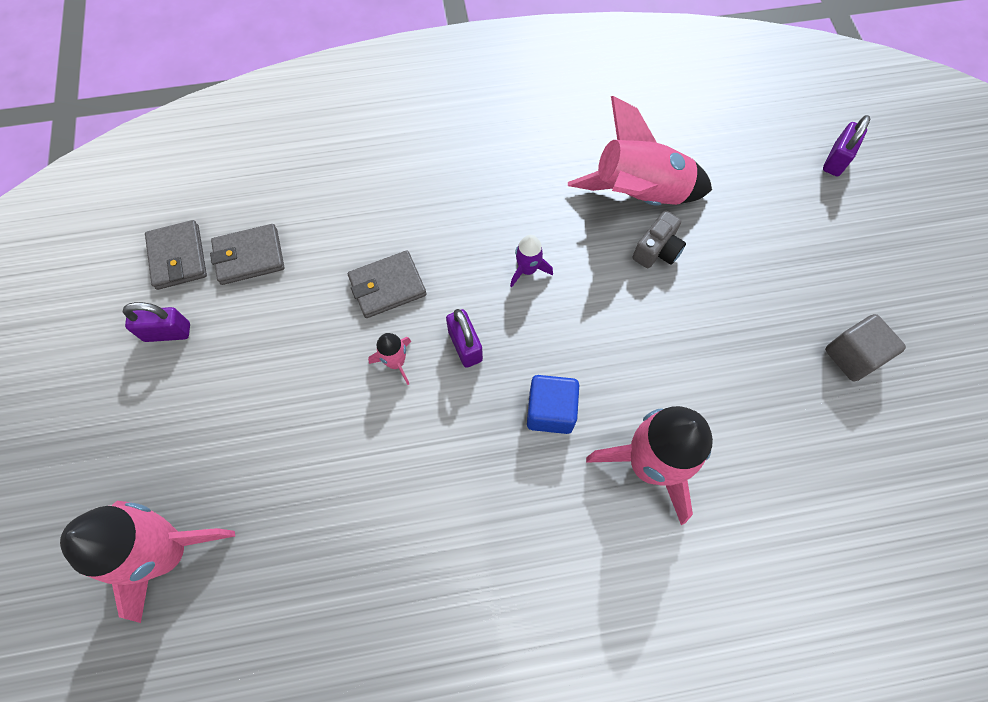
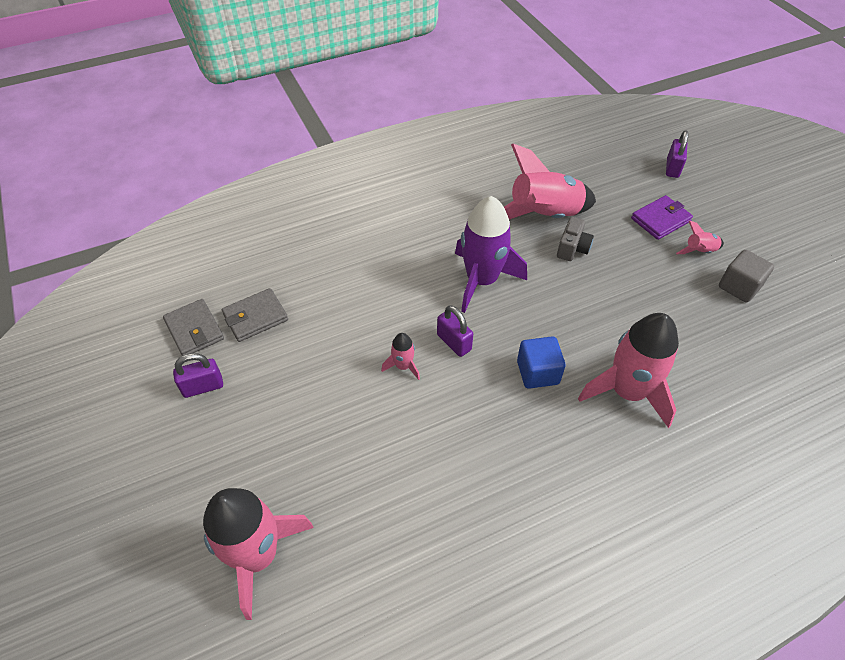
camera: 15 degrees left, 15 degrees down
grey wallet [348,250,426,318] -> none
purple rocket [510,235,553,287] -> purple rocket [455,196,527,313], size x2.22
none -> purple wallet [631,195,693,240]
none -> pink rocket [676,221,724,254]

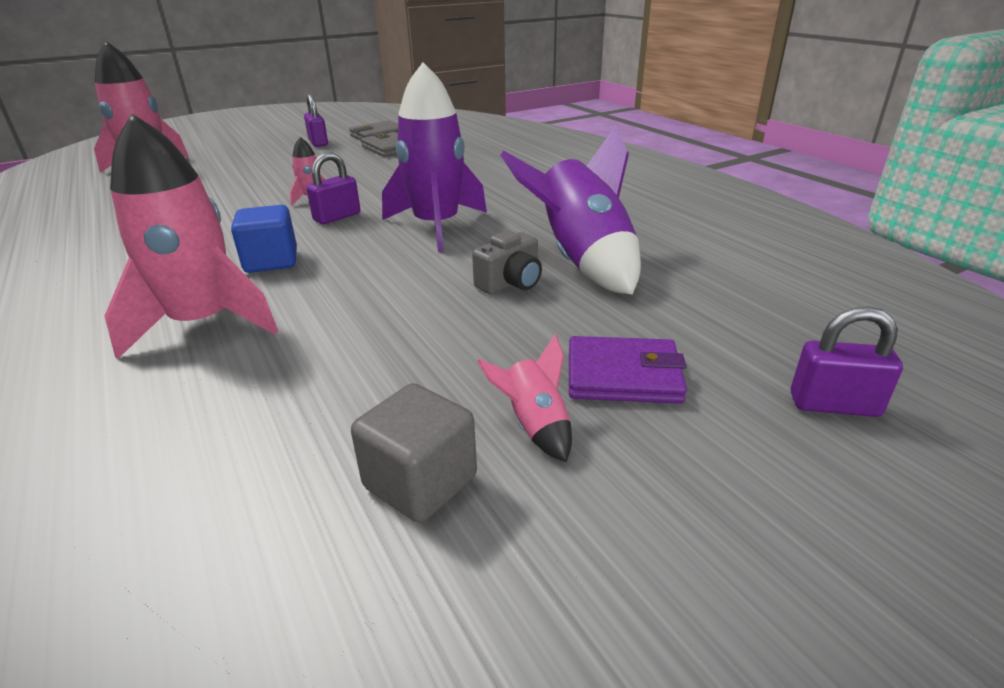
camera: 85 degrees right, 20 degrees down
pink rocket [504,144,596,219] -> purple rocket [500,125,641,295]
grey camera [557,217,594,261] -> grey camera turned 60 degrees counterclockwise [472,231,542,294]
purple wallet [631,195,693,240] -> purple wallet turned 45 degrees counterclockwise [569,336,687,404]

